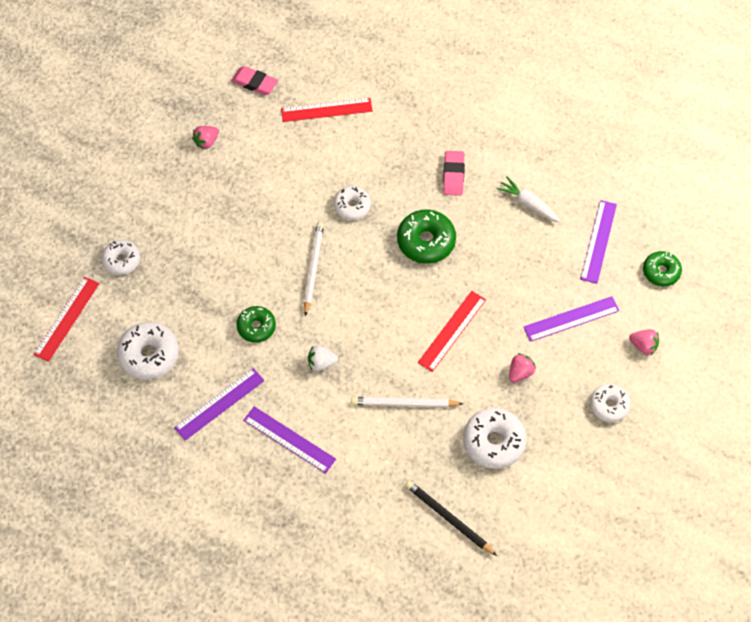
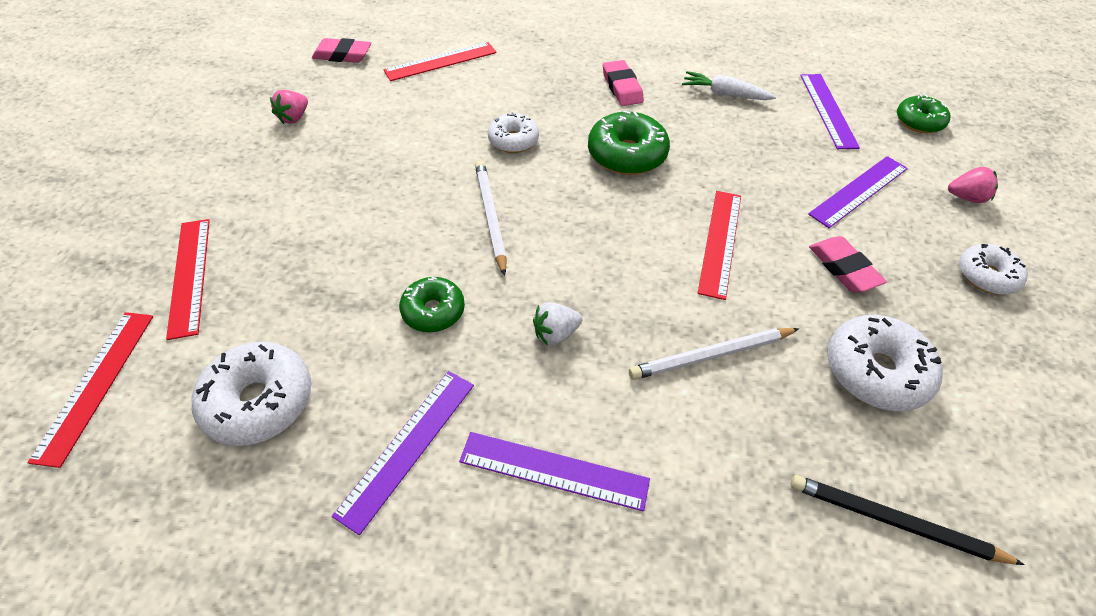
camera: 20 degrees left, 10 degrees down
white donut [102,240,140,275] -> red ruler [166,219,210,340]
pink strawberry [509,353,536,383] -> pink eraser [809,236,887,292]

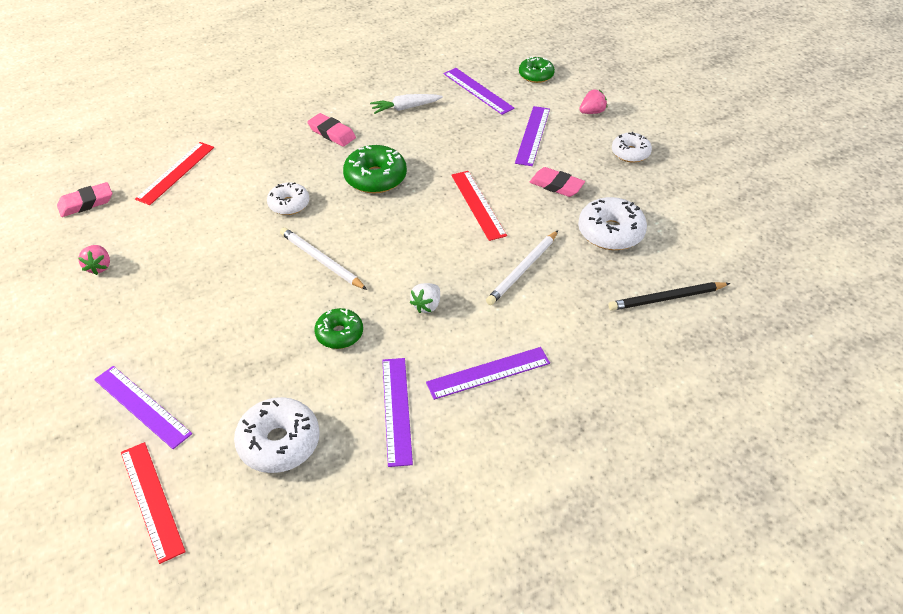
camera: 35 degrees left, 5 degrees down
red ruler [166,219,210,340] -> purple ruler [94,366,192,449]

